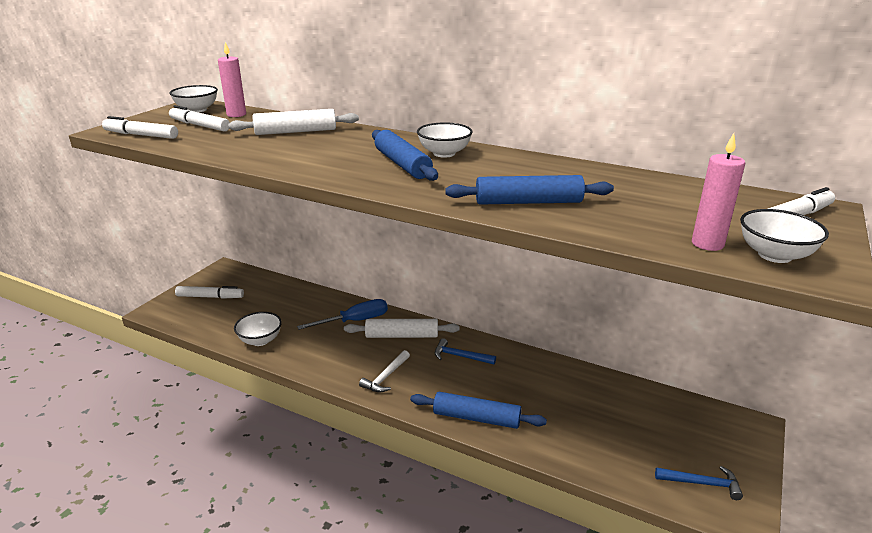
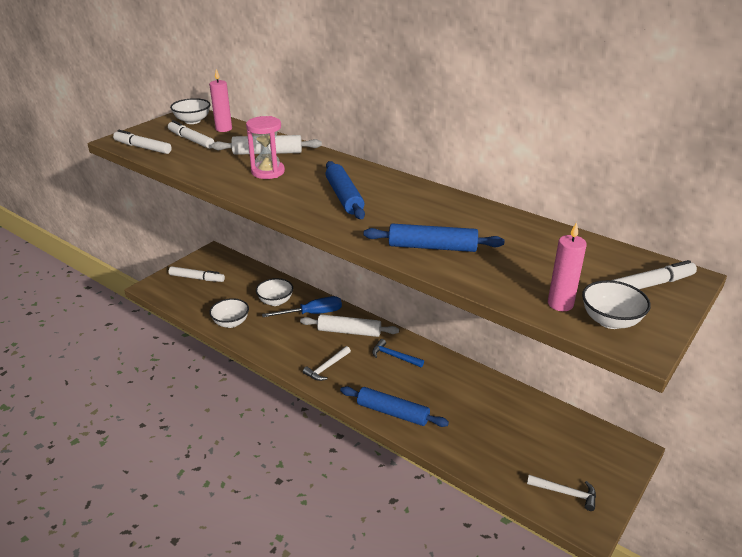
camera: 10 degrees right, 5 degrees up
white bowl [417,122,473,158] -> white bowl moved to [256,278,293,306]
blue hammer [655,466,743,500] -> white hammer [527,475,596,511]
none -> pink hourglass [246,116,285,179]

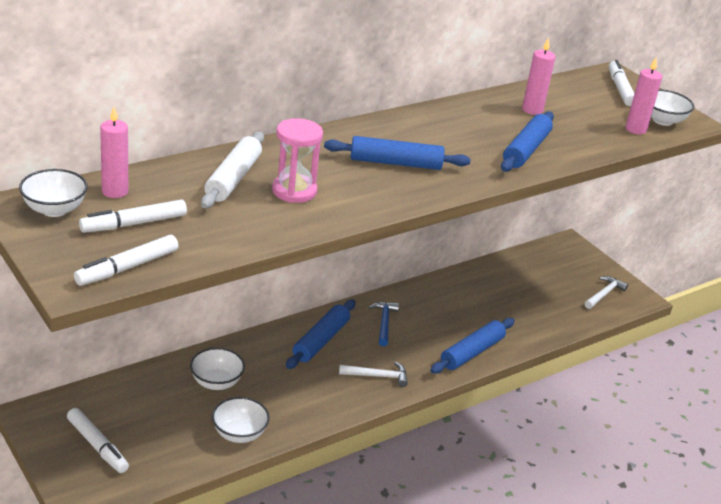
camera: 75 degrees left, 0 degrees up
white marker [169,266,225,282] -> white marker turned 105 degrees clockwise [67,408,129,473]
blue screwdriver [262,296,342,317] -> none
white rolling pin [300,314,399,337] -> blue rolling pin [286,299,355,369]
white hammer [303,346,351,381] -> white hammer turned 60 degrees counterclockwise [339,362,408,387]
blue hammer [372,339,424,367] -> blue hammer turned 135 degrees clockwise [369,302,399,346]
none -> pink candle [522,37,556,115]

